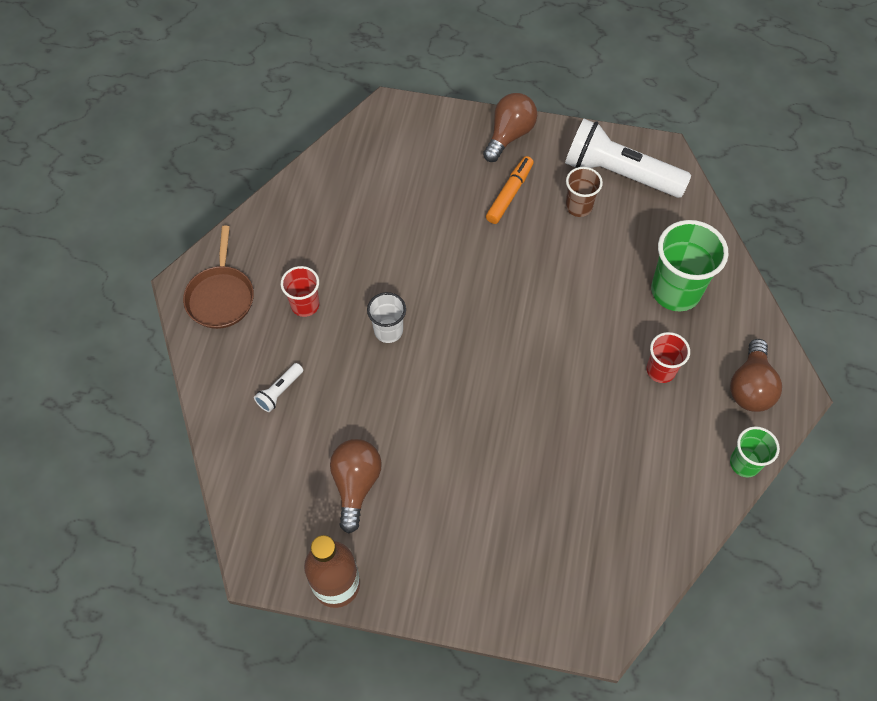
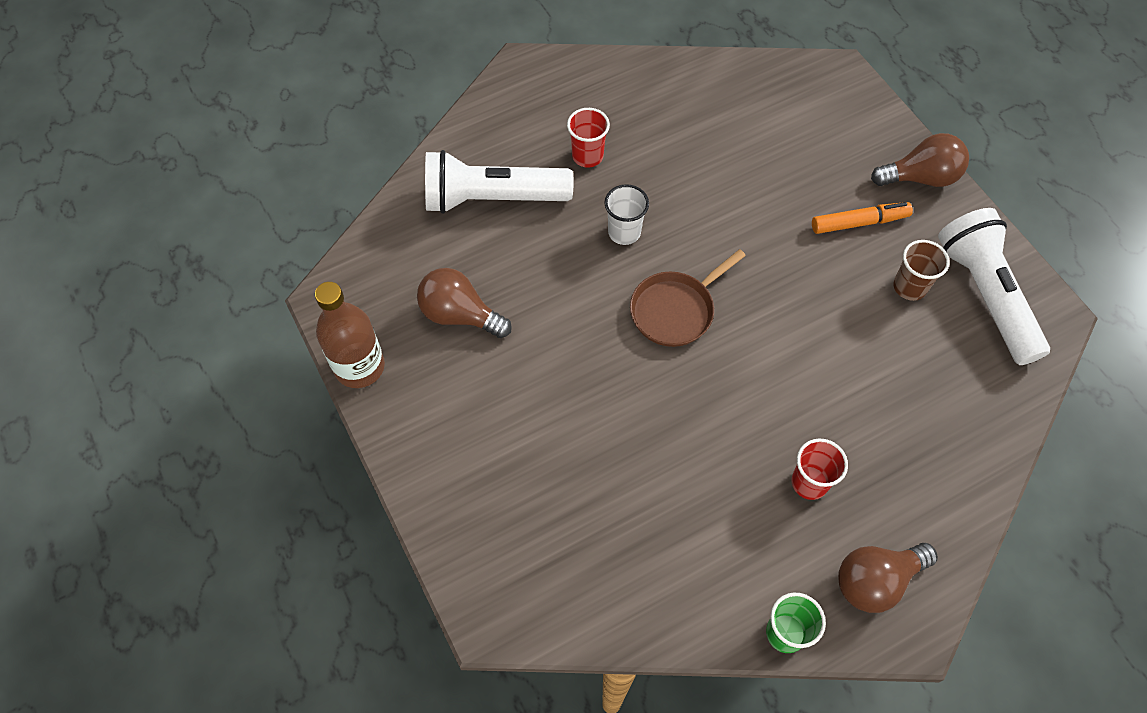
camera: 50 degrees right, 0 degrees up
brown pan [183,226,254,329] -> brown pan moved to [630,249,746,347]
white flashlight [254,363,303,412] -> white flashlight [425,150,573,214], size x2.41
brown light bulb [330,439,382,534] -> brown light bulb turned 120 degrees counterclockwise [417,268,512,338]
green cup [651,220,729,311] -> none

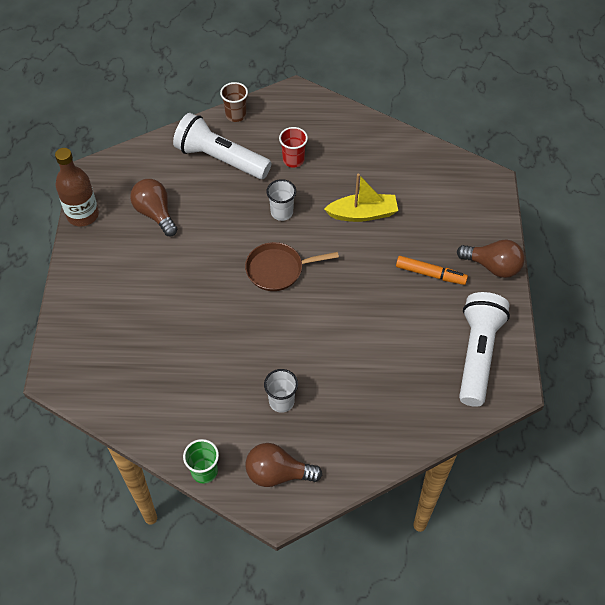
camera: 30 degrees right, 5 degrees down
red cup [792,438,848,500] -> white cup [264,369,298,413]
brown cup [894,240,950,301] -> brown cup moved to [220,82,248,122]
none -> yellow boat [324,174,398,222]

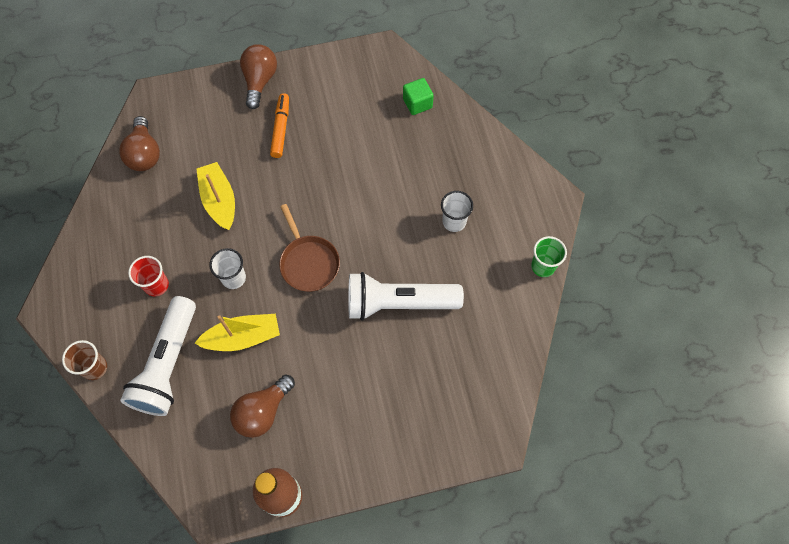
camera: 105 degrees left, 10 degrees up
brown light bulb [245,443,322,487] -> brown light bulb moved to [119,116,160,171]
white flashlight [459,292,510,407] -> white flashlight moved to [348,272,464,321]
none -> yellow boat [195,314,280,351]
none -> green cube [403,78,434,115]

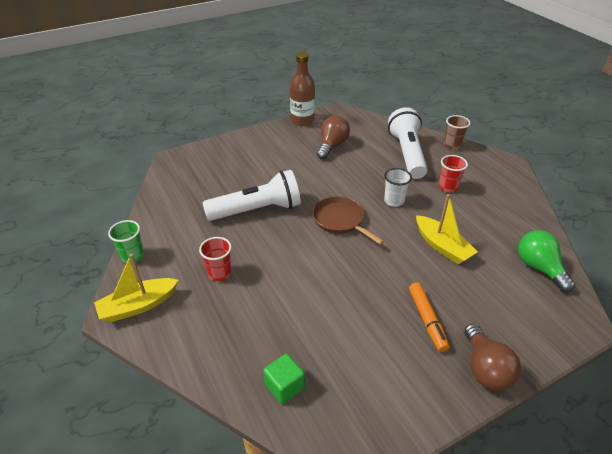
camera: 165 degrees right, 25 degrees down
brown light bulb [119,116,160,171] -> green light bulb [518,230,575,292]
yellow boat [195,314,280,351] -> yellow boat moved to [94,254,179,322]
white cup [441,191,473,232] -> red cup [199,237,232,281]

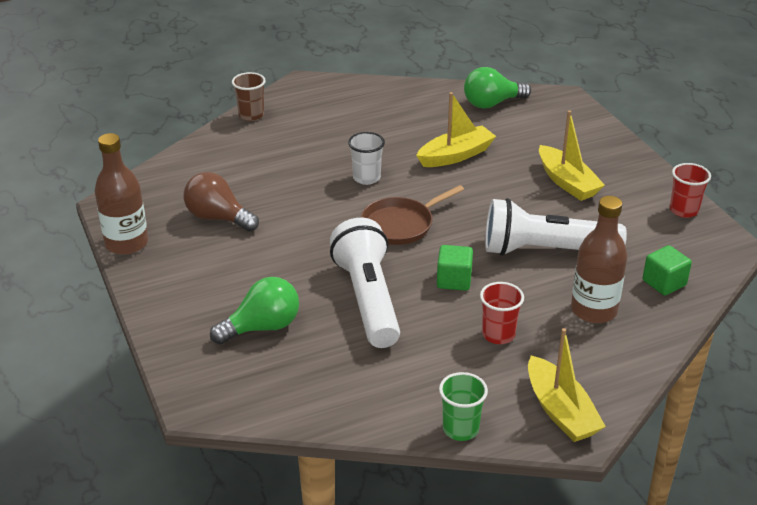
camera: 85 degrees left, 5 degrees down
white flashlight [388,107,428,179] -> white flashlight moved to [485,198,627,256]
orange marker [409,282,449,352] -> yellow boat [539,110,605,201]
red cup [439,155,468,193] -> red cup moved to [670,163,711,218]
brown light bulb [464,324,521,391] -> none
none -> green light bulb [210,277,299,344]
none -> green cube [437,245,473,291]
none -> brown bottle [571,196,627,323]

